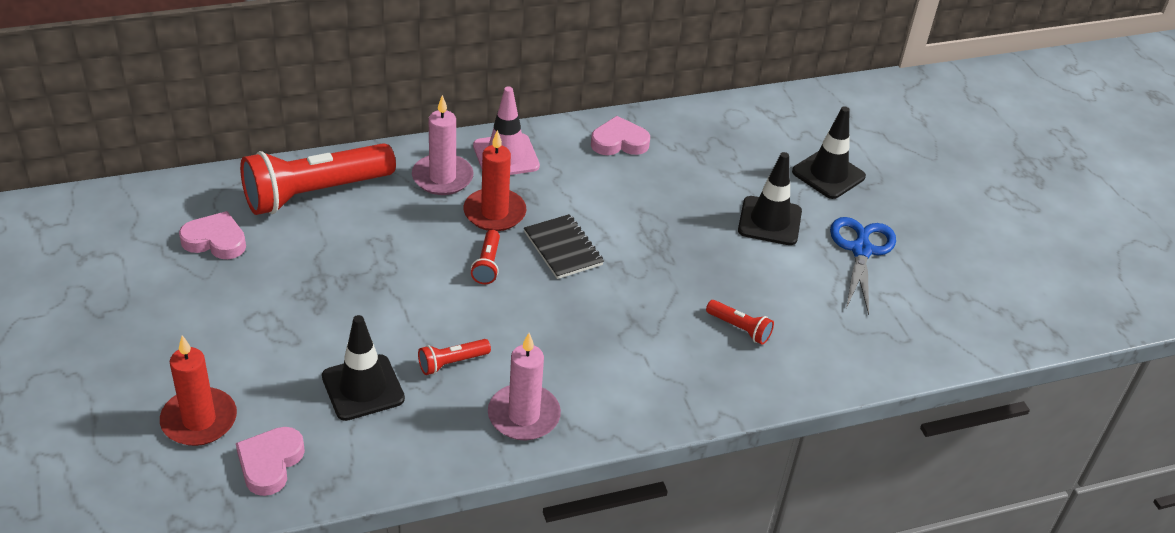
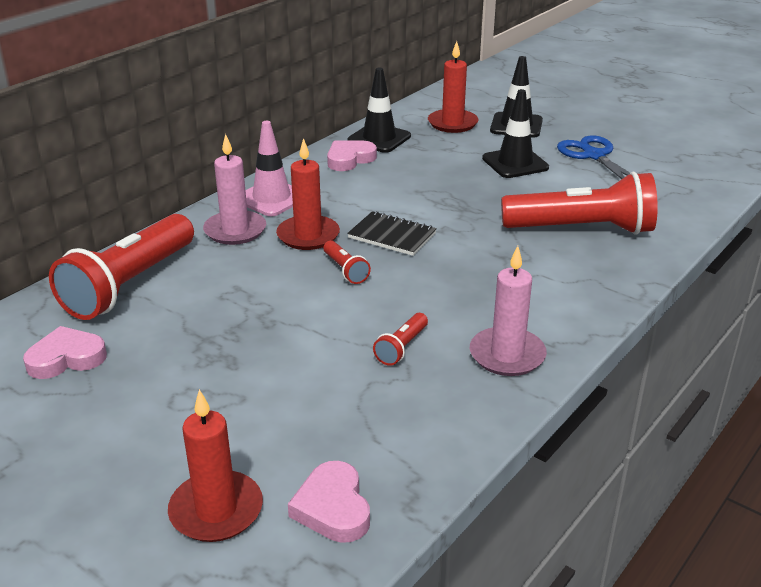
camera: 30 degrees left, 10 degrees down
black traffic cone [322,315,405,421] -> black traffic cone moved to [347,68,411,153]
red flashlight [706,300,774,345] -> red flashlight [501,172,658,235], size x2.34
none -> red candle [428,41,478,133]

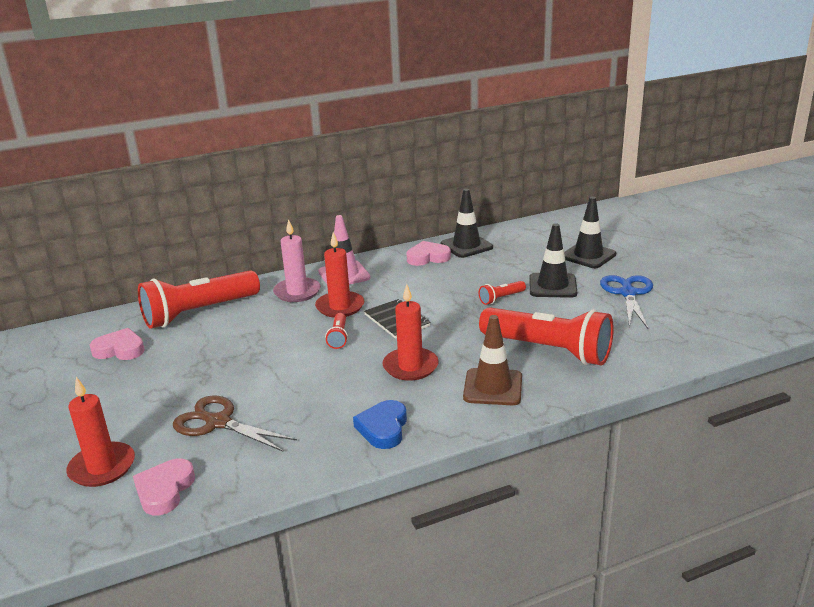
camera: 30 degrees right, 5 degrees down
red flashlight [373,313,428,366] -> red flashlight moved to [479,281,526,305]
red candle [428,41,478,133] -> red candle moved to [382,284,439,381]
pink candle [470,246,547,376] -> blue heart [353,400,407,449]
none -> brown scissors [173,395,297,452]
none -> brown traffic cone [463,315,522,405]

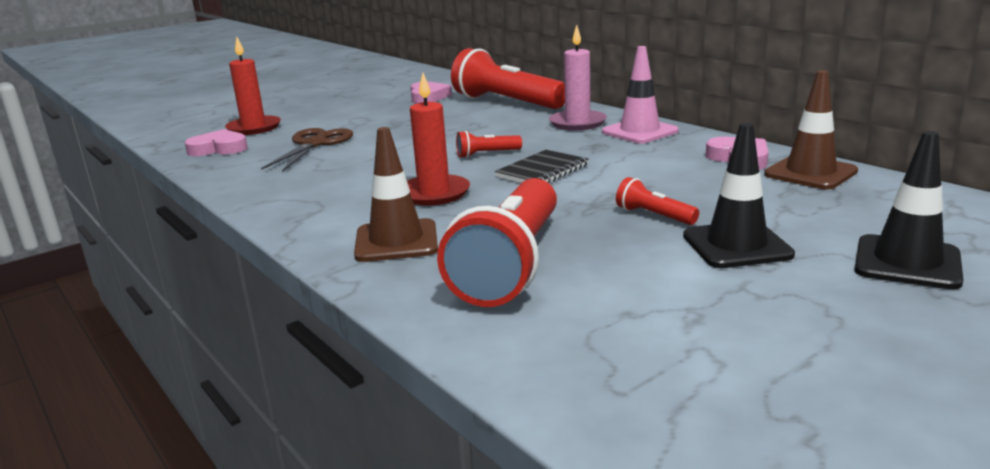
camera: 75 degrees right, 5 degrees down
red candle [315,232,364,318] -> none
blue heart [353,400,407,449] -> none
black traffic cone [440,189,493,258] -> brown traffic cone [764,70,858,189]
blue scissors [600,275,653,329] -> none

